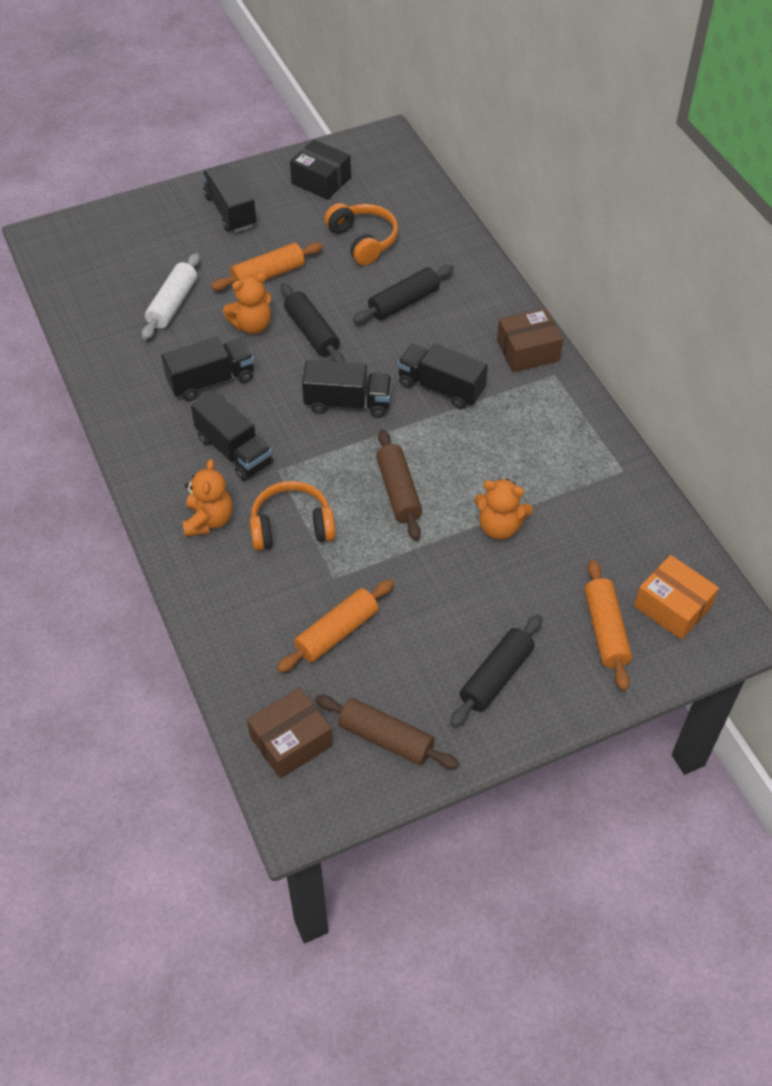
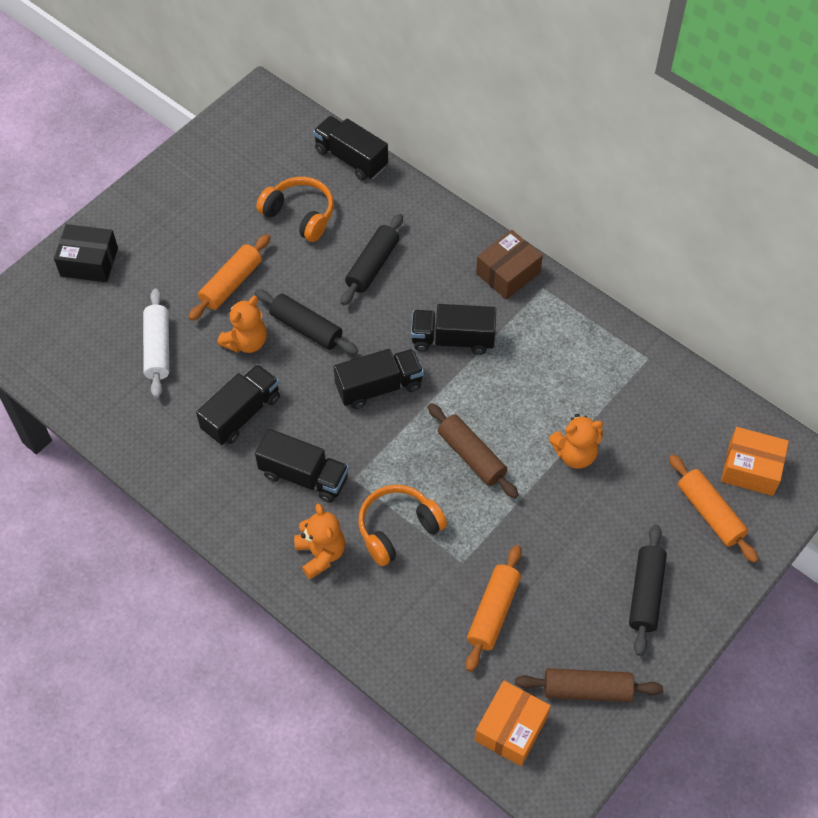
camera: 25 degrees left, 5 degrees up
black truck [202,165,256,233] -> black truck moved to [313,116,388,181]
brown box [247,687,333,779] -> orange box [475,681,551,766]
black box [290,139,351,200] -> black box moved to [54,224,118,282]

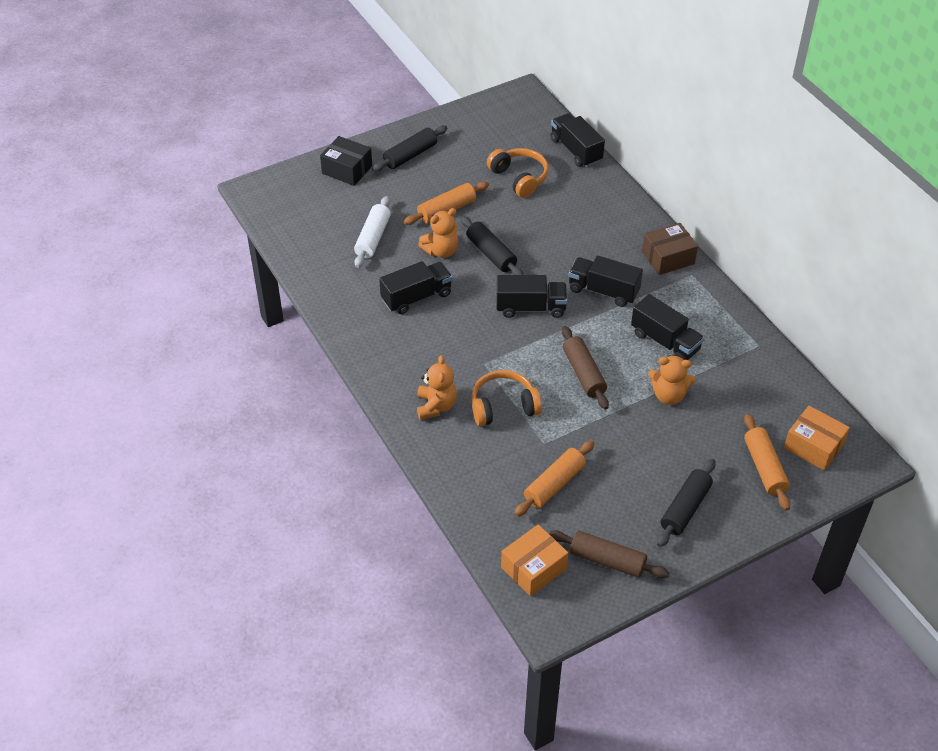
camera: 20 degrees right, 10 degrees down
black truck [255,429,349,503] -> black truck moved to [631,294,704,360]
black rolling pin [341,214,403,305] -> black rolling pin moved to [372,125,448,172]

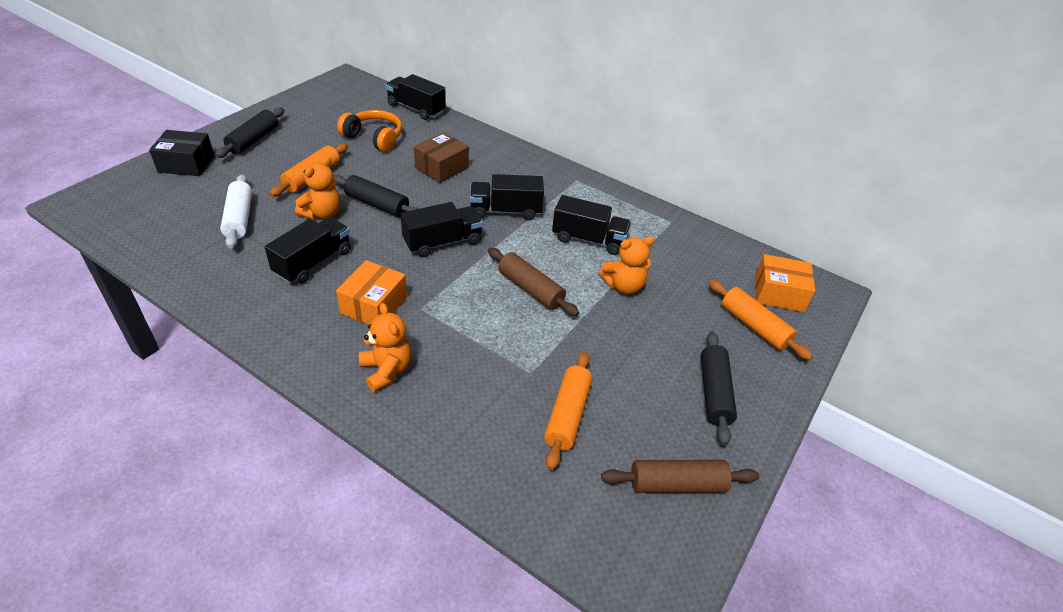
camera: 30 degrees left, 5 degrees down
orange headphones [472,370,542,426] -> none
orange box [501,524,568,596] -> orange box moved to [336,260,407,325]
brown box [642,223,698,275] -> brown box moved to [414,132,469,183]

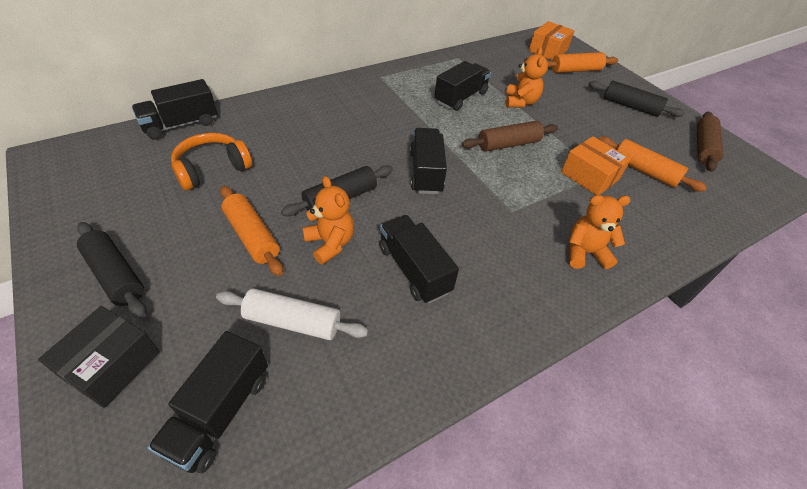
camera: 65 degrees left, 5 degrees up
orange box [336,260,407,325] -> orange box moved to [561,136,631,195]
brown box [414,132,469,183] -> none
black truck [470,174,544,220] -> black truck moved to [148,331,268,473]

